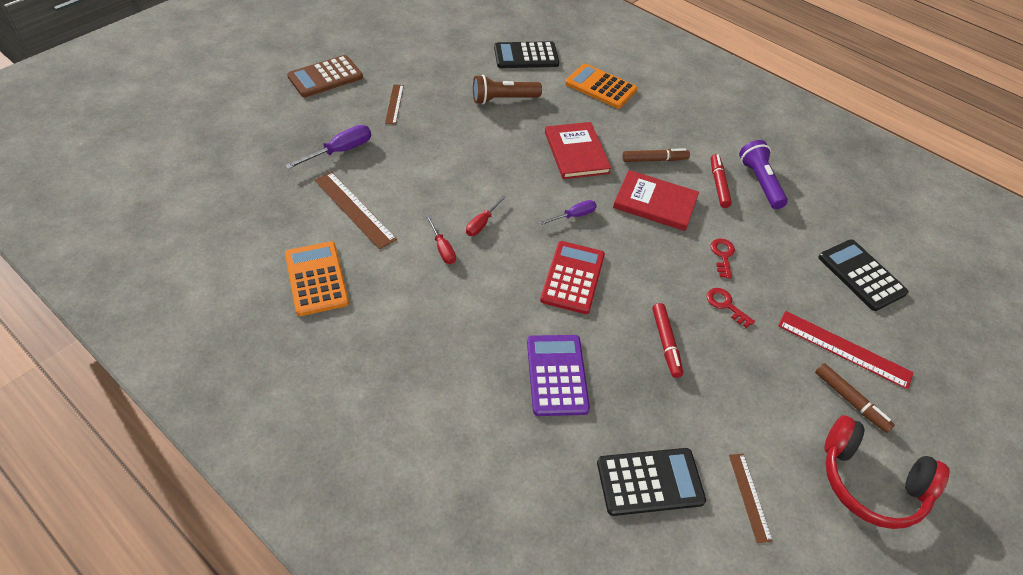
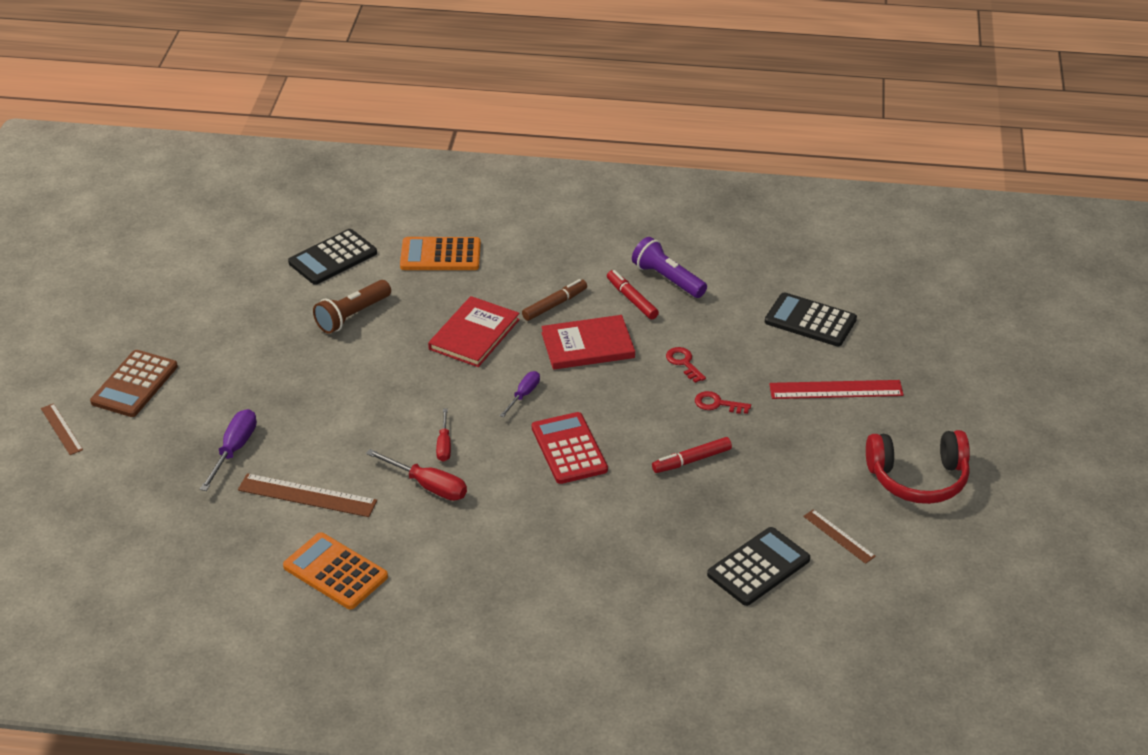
camera: 30 degrees left, 10 degrees down
brown ruler [385,84,404,124] -> brown ruler moved to [41,403,83,455]
red screwdriver [426,216,456,264] -> red screwdriver [366,449,467,501], size x1.55
purple calculator [527,335,590,416] -> none
red book [545,122,611,179] -> red book turned 75 degrees clockwise [428,296,520,367]
red marker [652,303,683,378] -> red marker turned 105 degrees clockwise [652,437,732,473]
brown marker [815,363,895,433] -> none

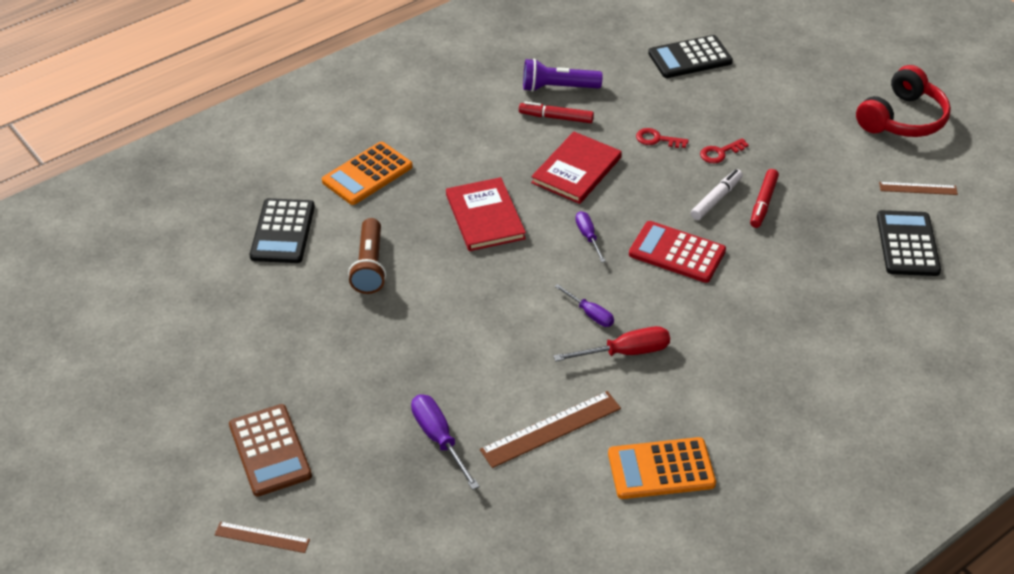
camera: 45 degrees left, 5 degrees up
red screwdriver [436,408,451,462] -> purple screwdriver [555,284,614,327]
brown marker [522,279,587,321] -> none
red ruler [769,380,904,399] -> none
none -> white marker [691,169,743,220]

